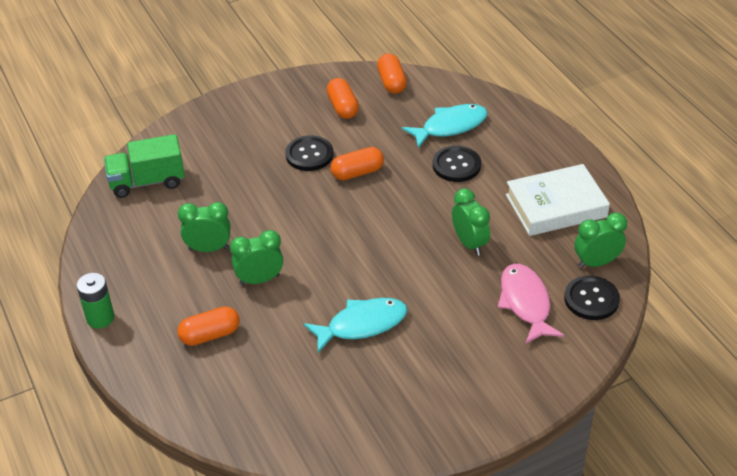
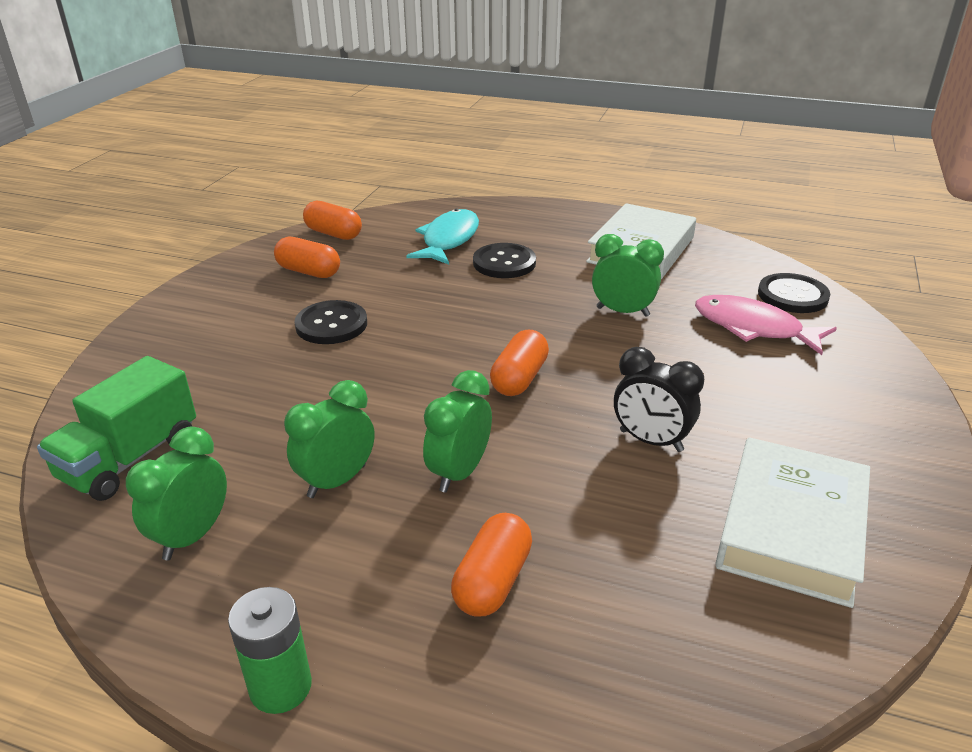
camera: 45 degrees left, 10 degrees down
turquoise fish [304,298,407,353] -> black clock [614,347,704,452]
orange capsule [331,147,384,180] -> orange capsule moved to [490,330,549,396]
green clock [574,212,627,268] -> green clock moved to [126,427,227,560]
none -> white book [715,437,870,608]

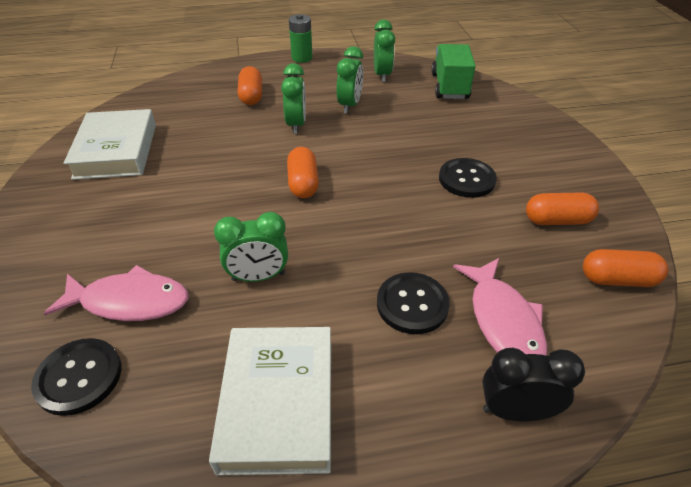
camera: 150 degrees right, 10 degrees up
turquoise fish [406,208,479,264] -> pink fish [453,258,547,356]
black clock [614,347,704,452] -> black clock moved to [482,348,585,421]

